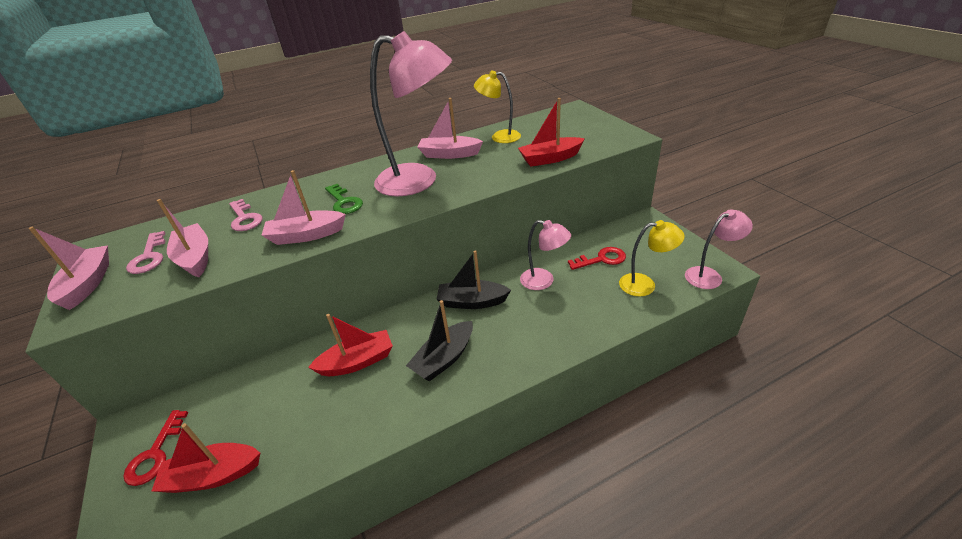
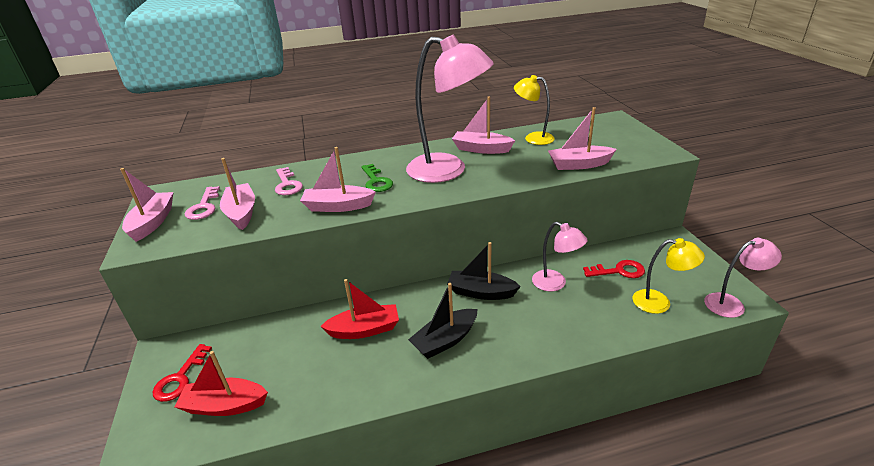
camera: 10 degrees right, 5 degrees down
red boat [518,98,585,167] -> pink boat [548,107,617,170]

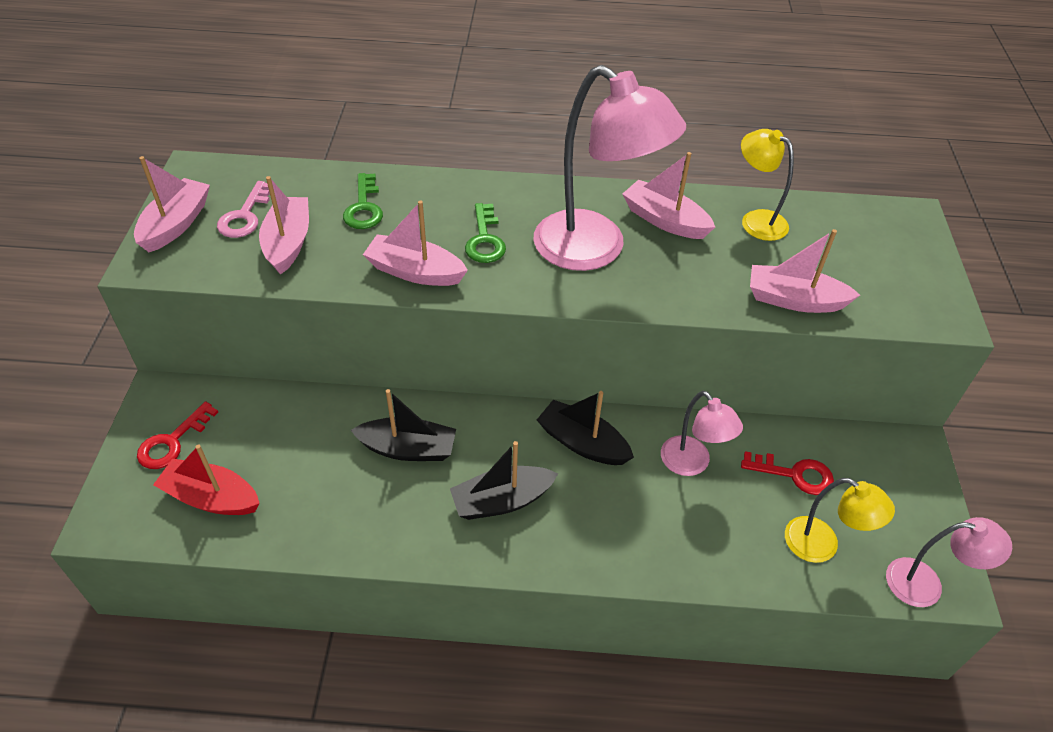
camera: 15 degrees right, 15 degrees up
pink key [275,167,303,195] -> green key [343,173,383,229]
red boat [320,279,399,339] -> black boat [351,389,456,461]

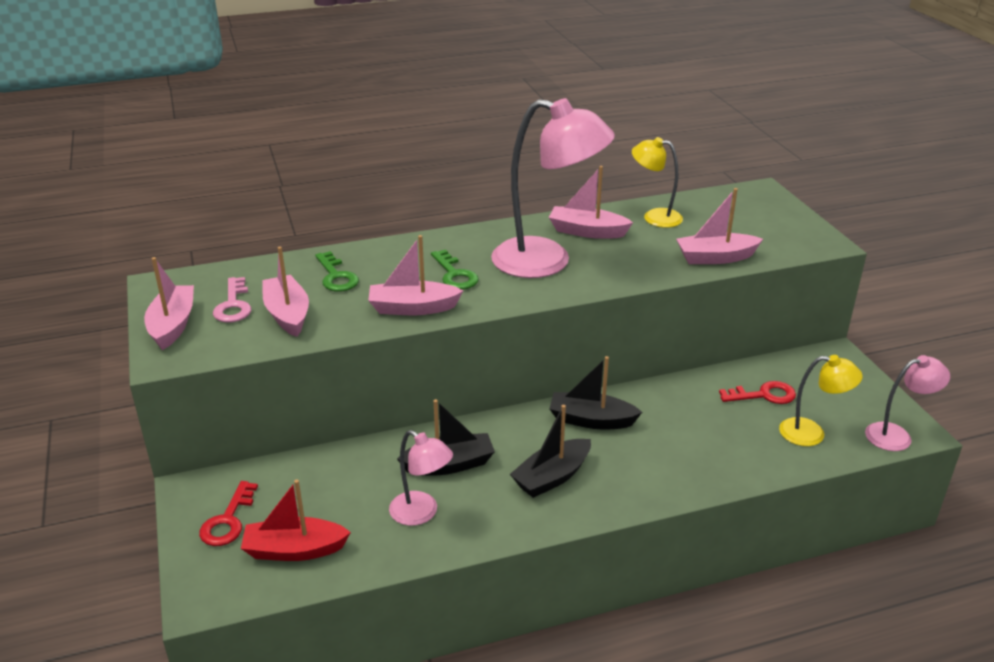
camera: 20 degrees left, 15 degrees down
pink lamp [661,391,743,476] -> pink lamp moved to [389,430,453,526]

